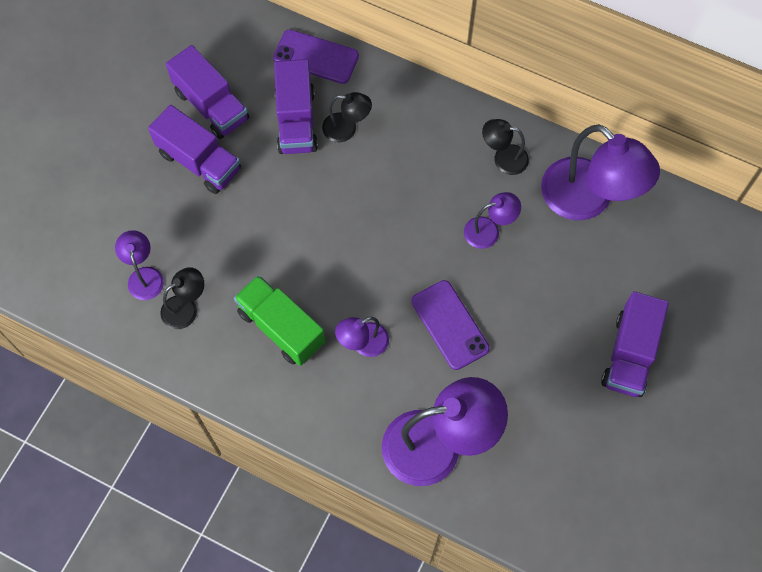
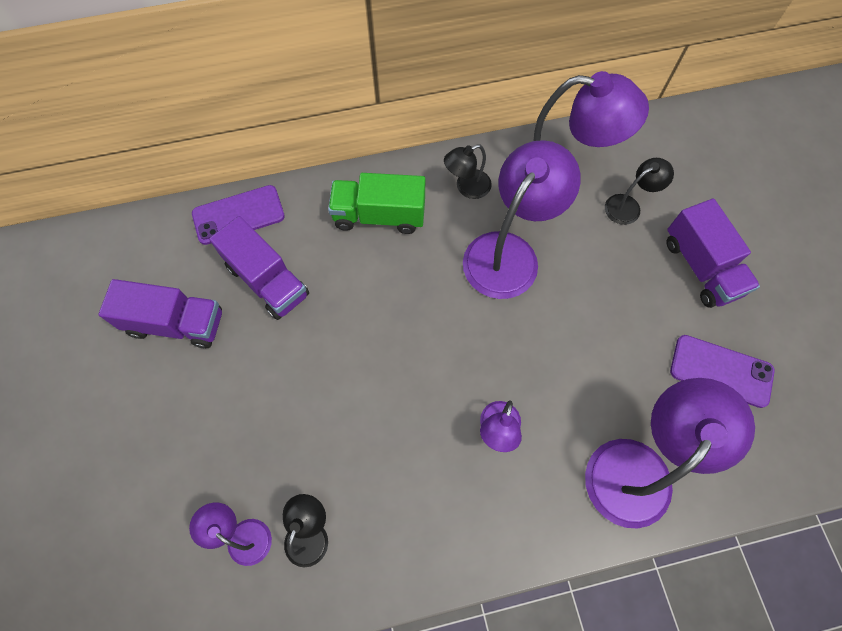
camera: 40 degrees left, 0 degrees up
purple truck [148,105,241,194] -> none
green truck [234,275,325,366] -> green truck moved to [328,173,425,234]
black lamp [322,92,372,142] -> black lamp moved to [605,158,674,225]
purple phone [411,280,490,370] -> purple phone moved to [670,335,775,408]
purple lamp [464,192,521,249] -> purple lamp [463,140,581,299], size x2.03

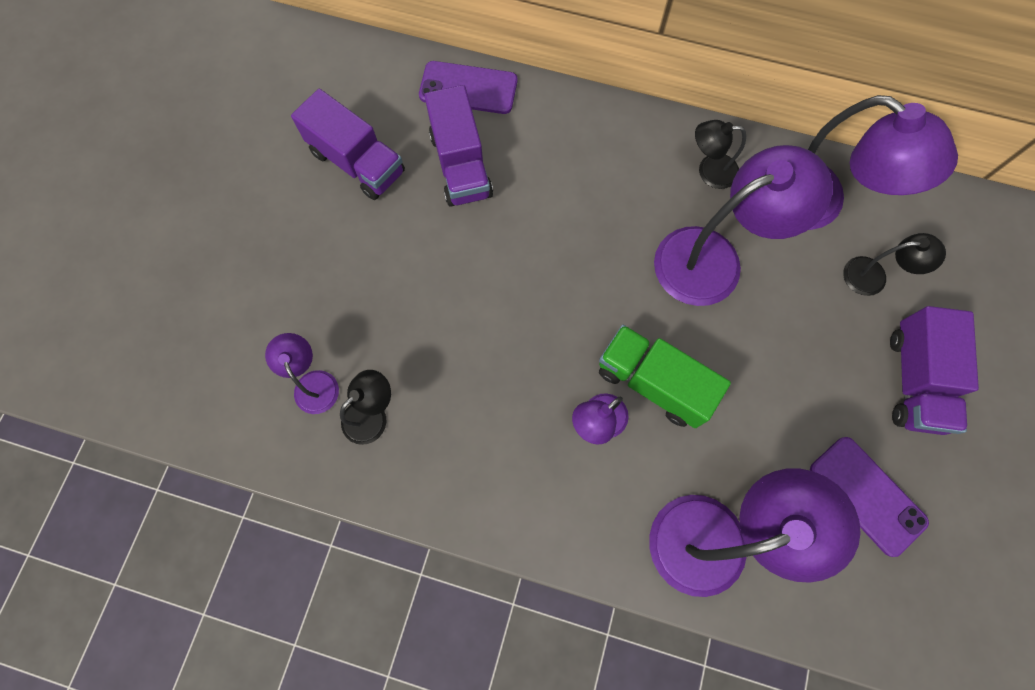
camera: 30 degrees right, 5 degrees up
green truck [328,173,425,234] -> green truck moved to [599,325,731,428]

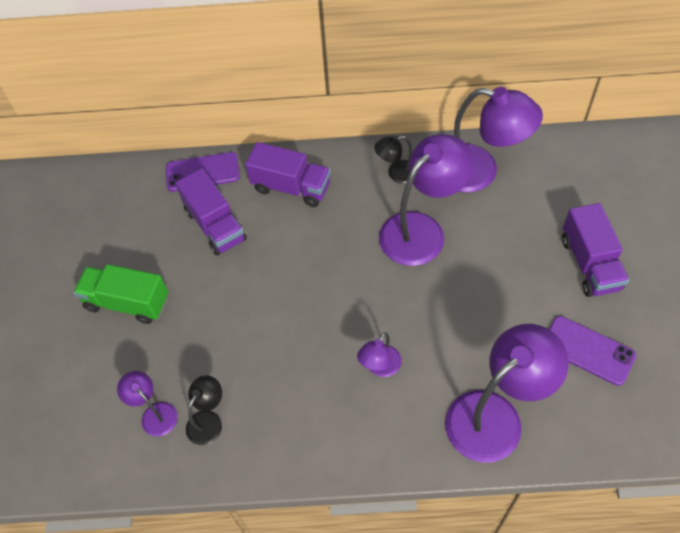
camera: 15 degrees left, 15 degrees down
purple truck [291,89,405,200] -> purple truck moved to [245,142,331,207]
green truck [599,325,731,428] -> green truck moved to [73,264,168,324]
black lamp [843,233,946,296] -> none

